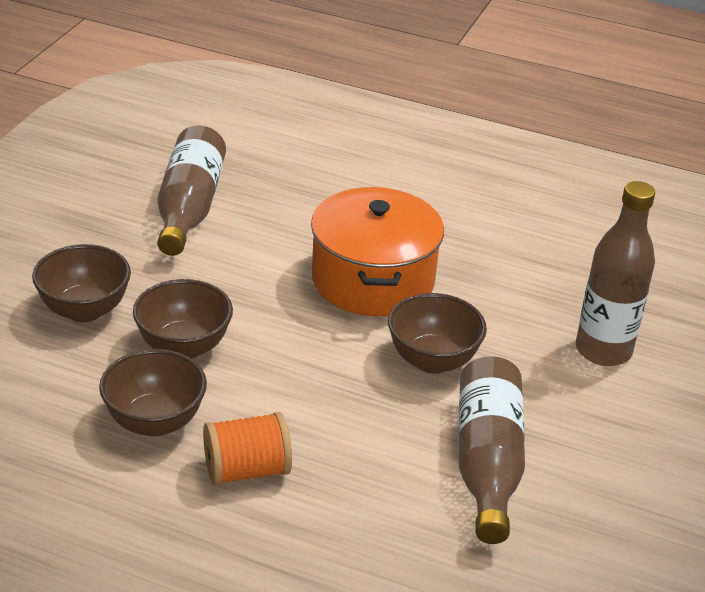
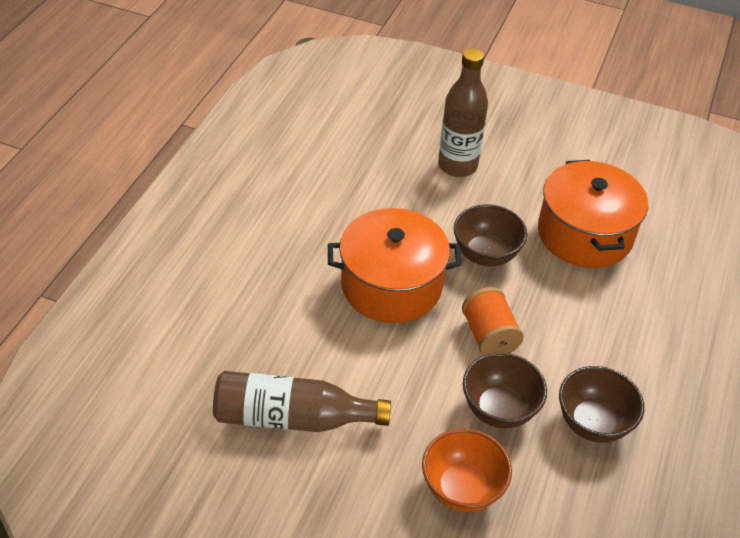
camera: 90 degrees left, 10 degrees up
brown bowl [32,244,131,322] -> orange bowl [422,428,512,512]
orange spool [203,412,292,486] -> orange spool moved to [462,287,524,356]
brown bottle [458,356,525,544] -> orange pot [538,160,648,268]

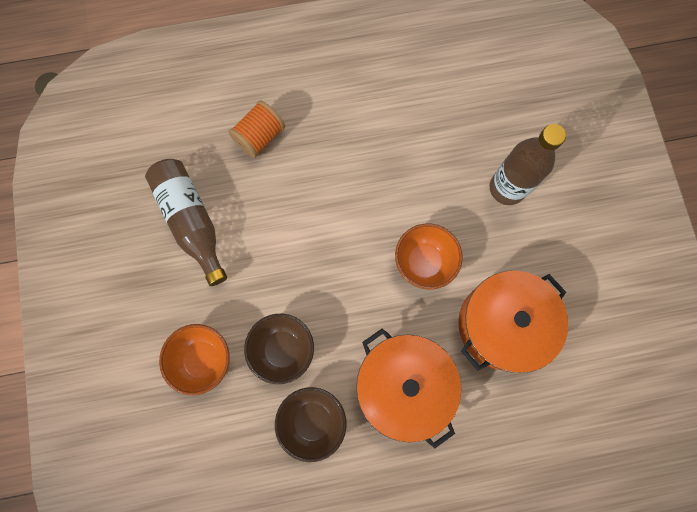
camera: 60 degrees right, 30 degrees up
orange pot [328,208,462,323] -> orange pot moved to [356,328,461,448]
brown bowl [454,204,527,266] -> orange bowl [395,224,463,289]
orange spool [462,287,524,356] -> orange spool moved to [228,100,285,158]

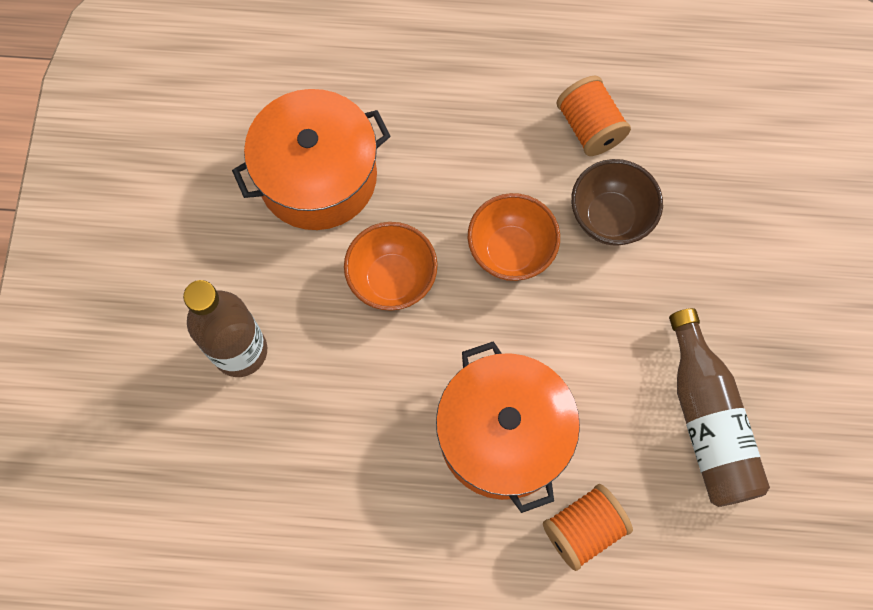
camera: 165 degrees left, 5 degrees down
orange bowl [159,324,230,395] -> orange bowl moved to [468,193,560,281]
brown bowl [275,387,347,462] -> orange spool [556,76,631,156]
orange pot [356,328,461,448] -> orange pot moved to [436,341,580,513]

